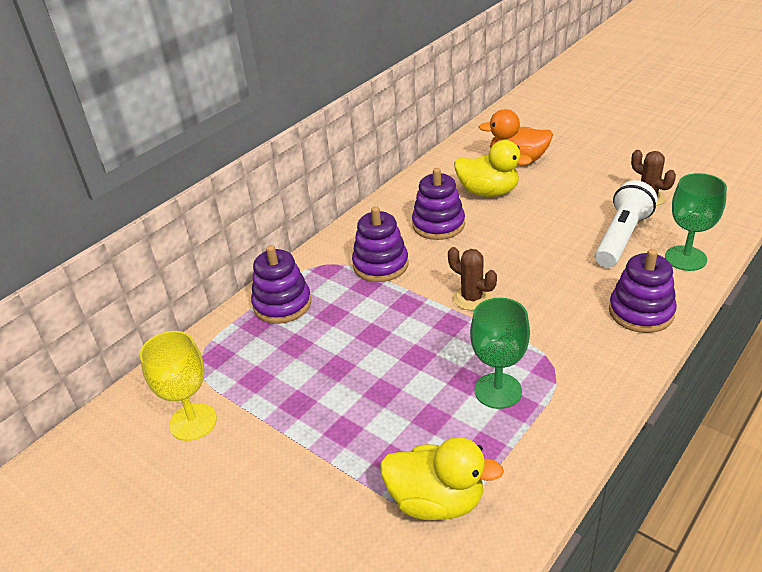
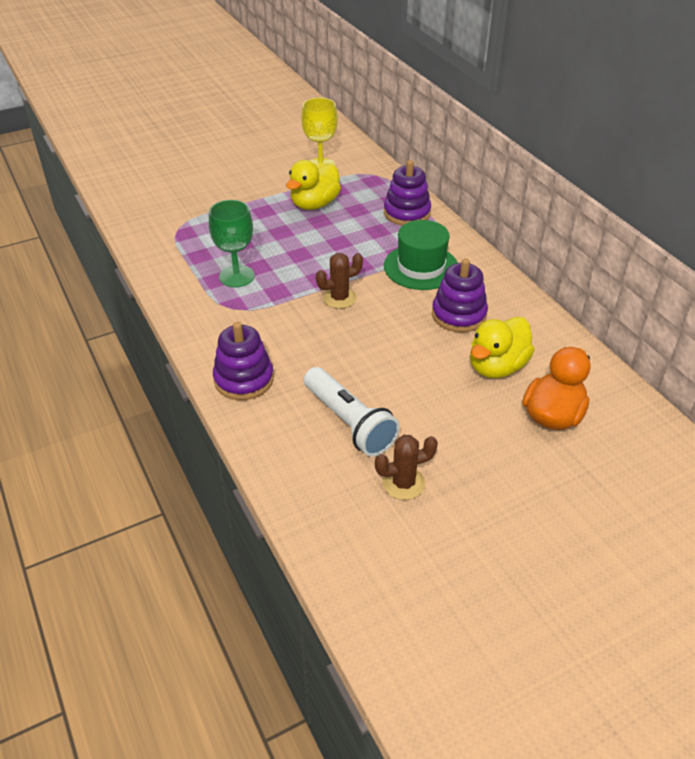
camera: 110 degrees right, 5 degrees up
purple stacking toy [352,206,409,282] -> green hat [384,220,458,290]
yellow duck [380,437,504,520] -> yellow duck moved to [286,160,341,210]
green goblet [665,173,727,271] -> none

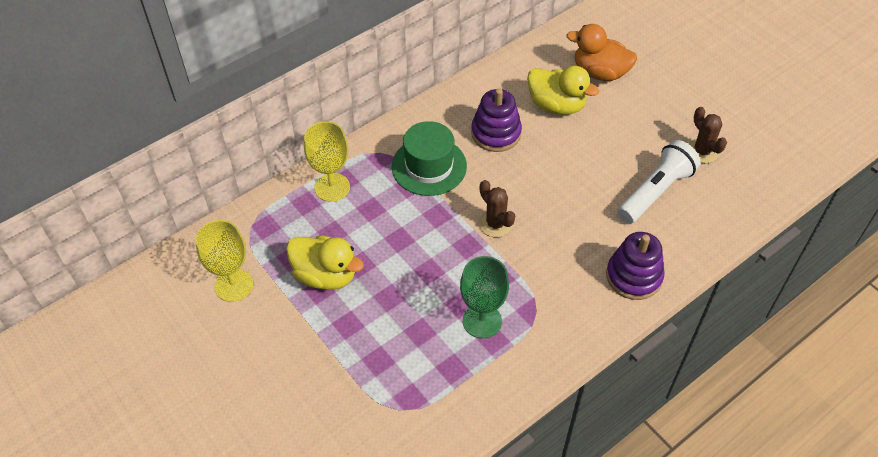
camera: 100 degrees left, 10 degrees up
purple stacking toy [384,160,431,226] -> yellow goblet [304,121,350,202]

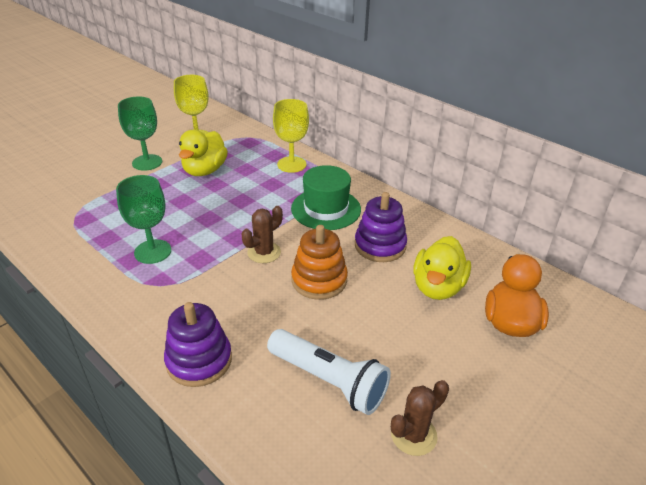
camera: 80 degrees right, 15 degrees down
none -> green goblet [118,96,162,171]
none -> orange stacking toy [291,225,348,300]

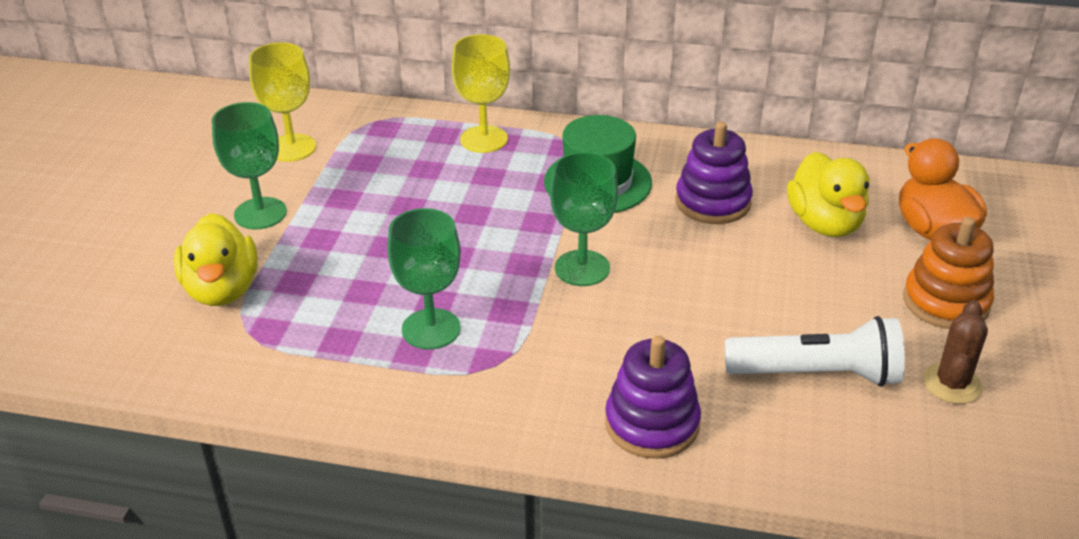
camera: 30 degrees left, 0 degrees up
yellow duck [179,130,228,176] -> yellow duck moved to [174,213,258,306]
brown cactus [241,206,283,263] -> green goblet [550,152,618,286]
orange stacking toy [291,225,348,300] -> orange stacking toy moved to [903,217,994,329]

